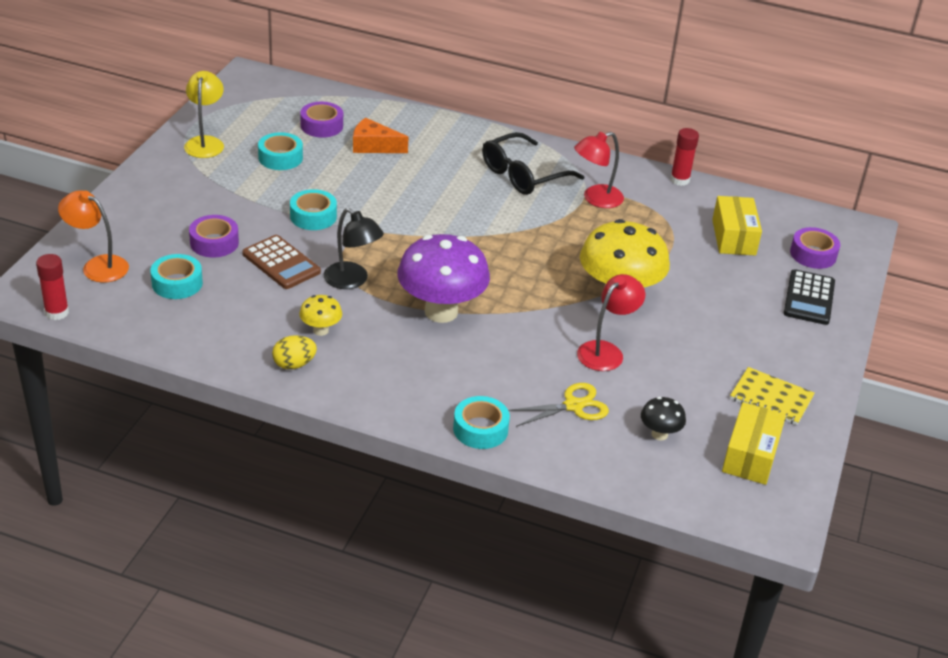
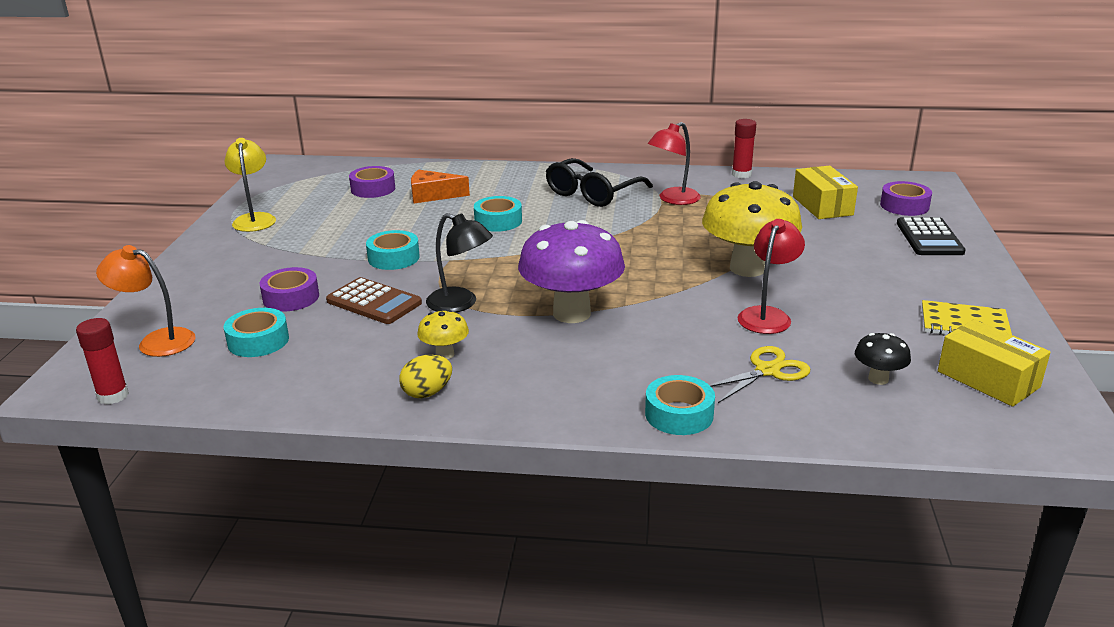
camera: 10 degrees left, 10 degrees down
turquoise tape [258,132,303,170] -> turquoise tape moved to [474,196,522,232]
yellow box [722,402,786,485] -> yellow box turned 45 degrees counterclockwise [938,319,1051,407]

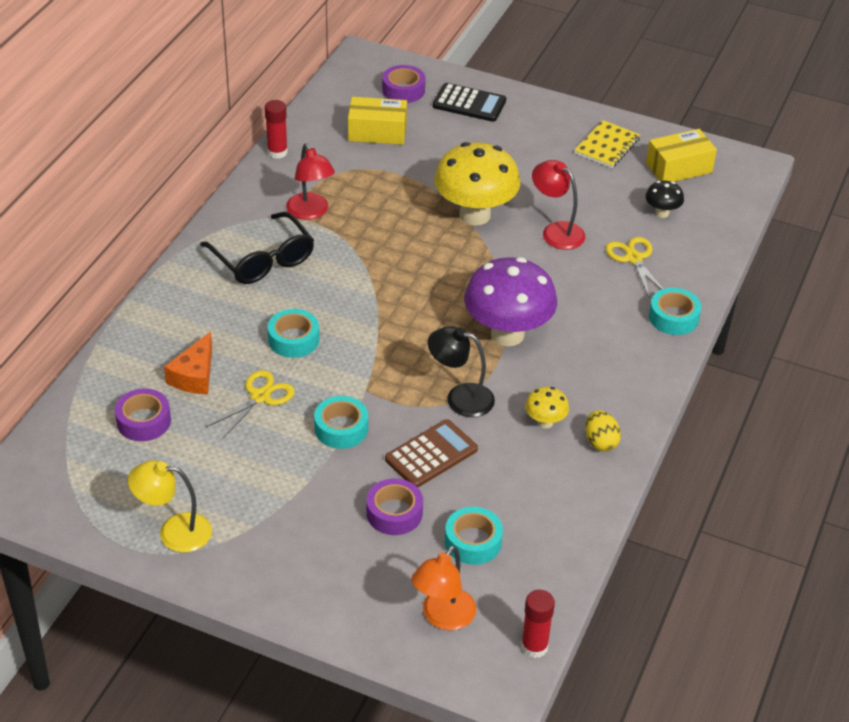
camera: 75 degrees left, 15 degrees up
black lamp [426,213,493,313] -> black lamp turned 120 degrees counterclockwise [428,326,495,417]
none -> yellow scissors [206,370,295,439]

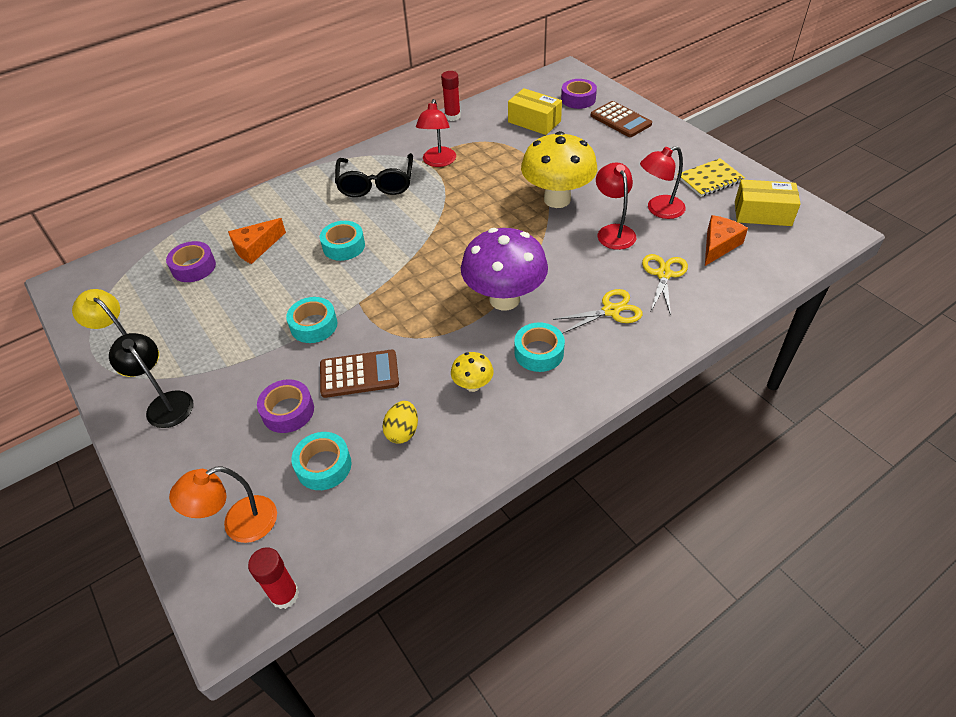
camera: 35 degrees right, 5 degrees up
yellow scissors [206,370,295,439] -> yellow scissors moved to [553,289,643,334]
black lamp [428,326,495,417] -> black lamp moved to [109,333,194,428]
black calculator [433,83,506,122] -> brown calculator [591,101,652,137]
yellow egg [585,410,621,452] -> yellow egg moved to [382,401,418,444]
black mushroom [645,181,684,218] -> orange cheese [705,215,748,266]
turquoise tape [649,288,701,335] -> turquoise tape moved to [514,322,565,372]
none -> red lamp [640,146,686,219]

